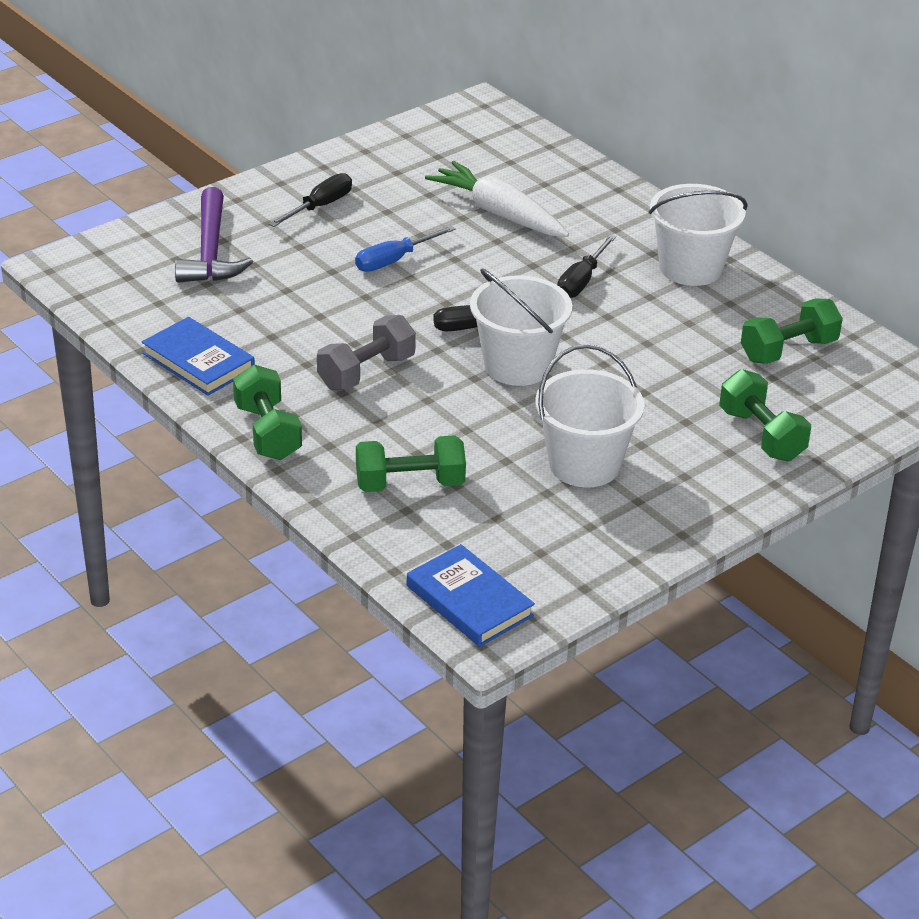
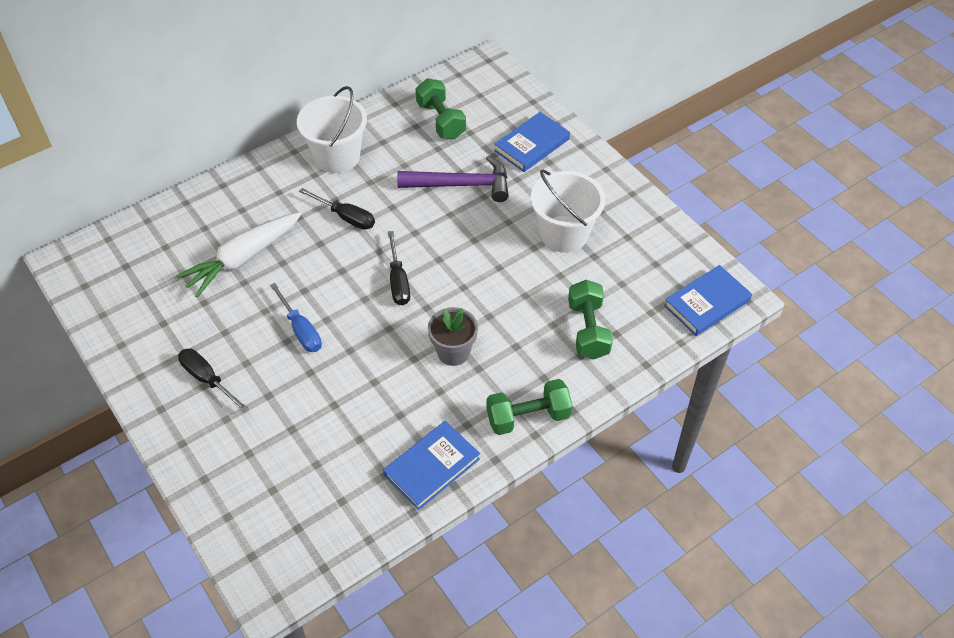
camera: 85 degrees left, 15 degrees up
purple hammer [175,187,253,283] -> purple hammer moved to [397,156,509,202]
grey dumbbell [317,315,416,390] -> grey flower pot [428,307,478,366]
white bucket [470,268,572,386] -> none
green dumbbell [719,369,811,461] -> blue book [494,112,570,172]

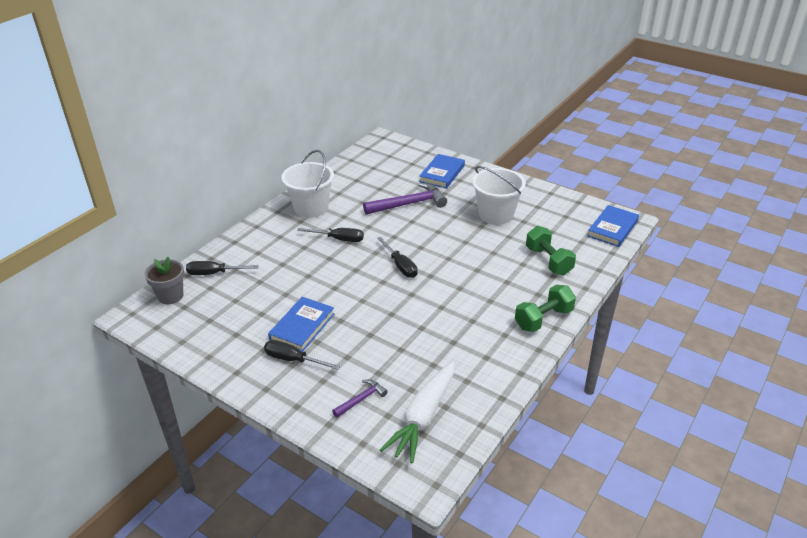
camera: 20 degrees left, 15 degrees down
white carrot [176,212,301,298] -> white carrot moved to [380,362,455,464]
blue screwdriver [270,283,322,352] -> none
blue book [383,421,480,510] -> blue book moved to [268,297,335,352]
green dumbbell [416,78,466,139] -> none
grey flower pot [428,307,478,366] -> grey flower pot moved to [145,257,184,304]
none -> black screwdriver [186,261,259,275]
none -> purple hammer [332,379,388,418]

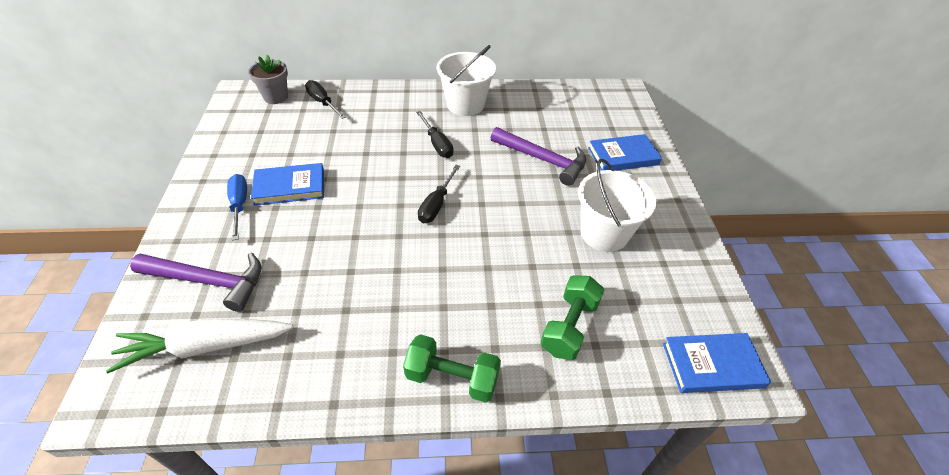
camera: 50 degrees right, 10 degrees up
black screwdriver [264,340,340,370] -> blue screwdriver [227,174,247,241]
purple hammer [332,379,388,418] -> purple hammer [130,253,262,312], size x1.92

